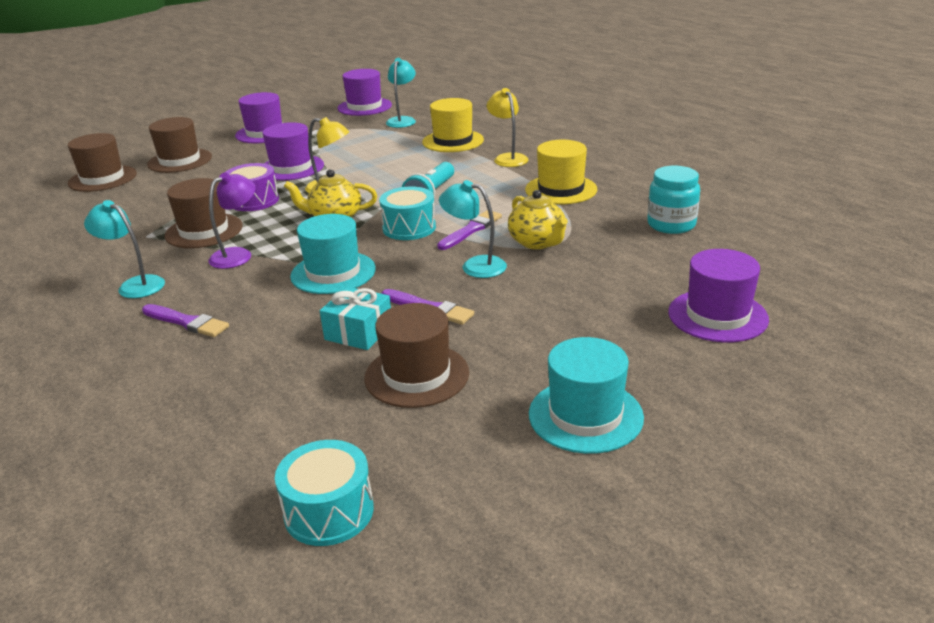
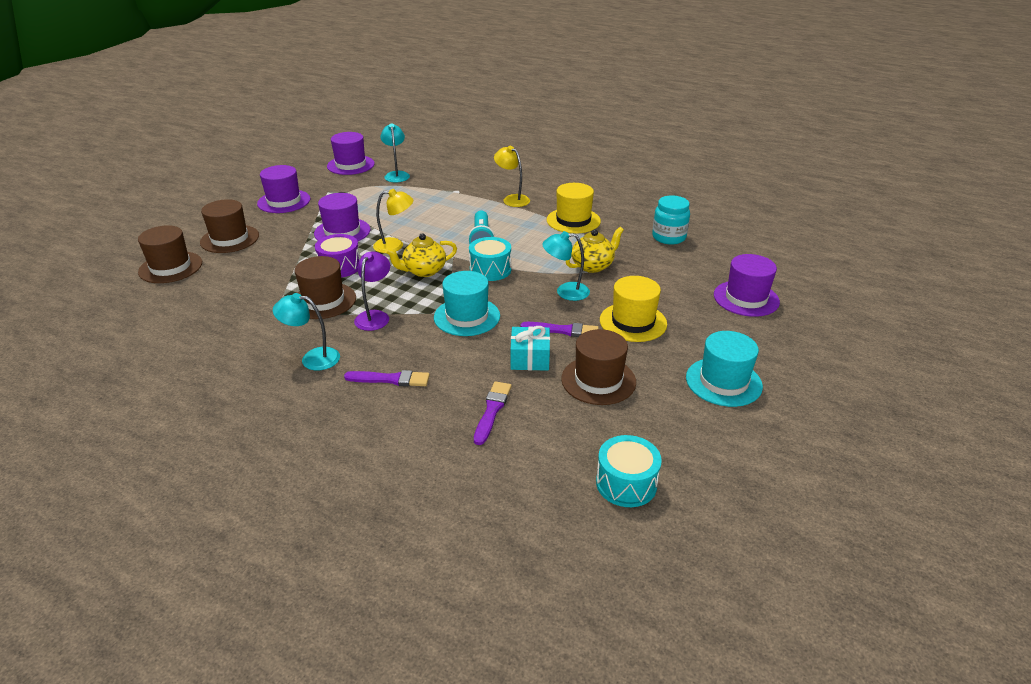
camera: 25 degrees left, 5 degrees up
yellow hat [422,98,484,152] -> yellow hat moved to [600,276,667,342]
purple brush [437,210,502,250] -> purple brush moved to [474,381,512,445]
yellow teapot [508,190,568,249] -> yellow teapot turned 75 degrees counterclockwise [566,227,624,273]

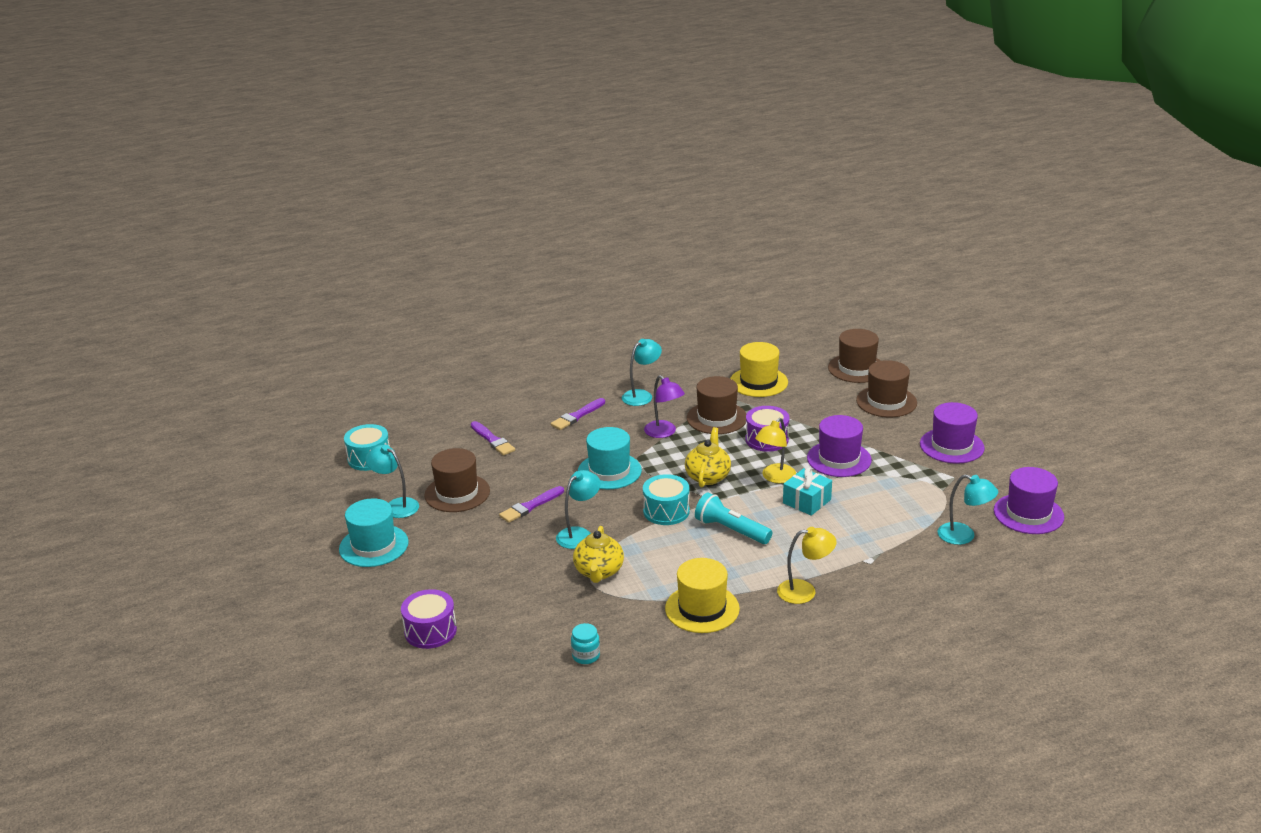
camera: 130 degrees right, 5 degrees down
turquoise gift [511,326,550,371] -> turquoise gift moved to [783,468,832,516]
yellow hat [600,276,667,342] -> yellow hat moved to [730,342,788,397]
turquoise jar [652,195,690,245] -> turquoise jar [571,623,600,664], size x0.60
purple hat [714,254,780,317] -> purple drum [401,589,457,649]
none -> turquoise lamp [366,445,419,518]

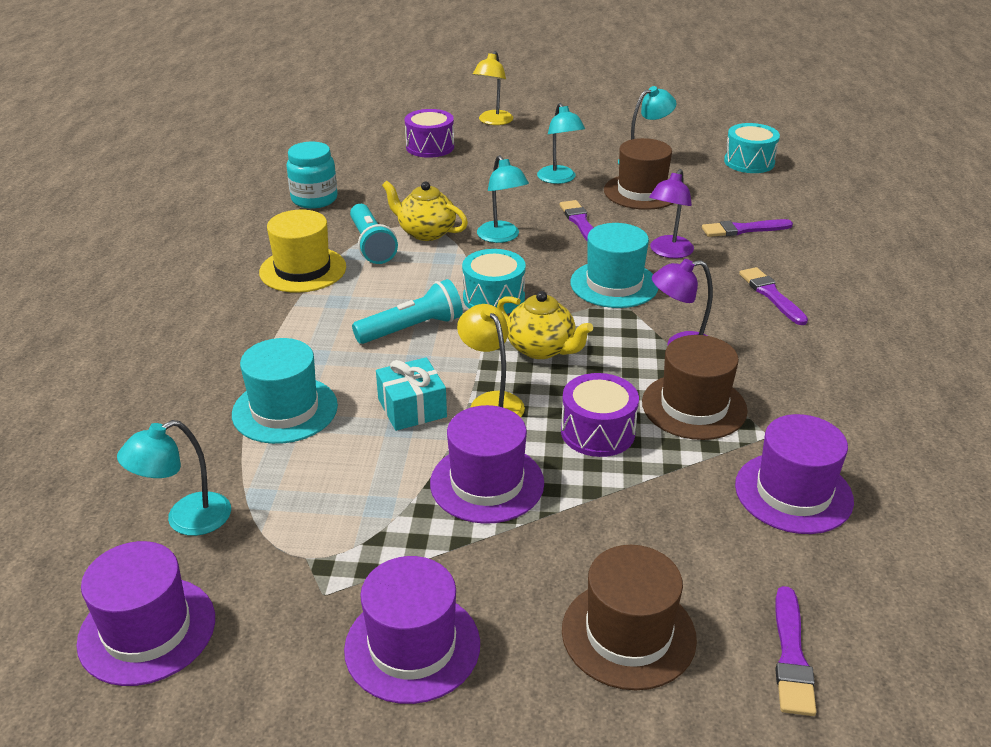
camera: 115 degrees right, 5 degrees up
turquoise hat [339,498,409,567] -> turquoise hat moved to [232,338,338,444]
turquoise jar [571,623,600,664] -> turquoise jar [287,142,338,209], size x1.66
turquoise lamp [622,339,662,406] -> turquoise lamp moved to [537,103,585,184]
yellow hat [730,342,788,397] -> purple hat [735,414,854,534]
yellow lamp [777,527,837,604] -> yellow lamp moved to [473,51,513,125]
brown hat [828,329,881,383] -> purple brush [775,586,817,716]
none -> turquoise flashlight [350,204,398,264]
none -> purple lamp [649,169,694,258]

